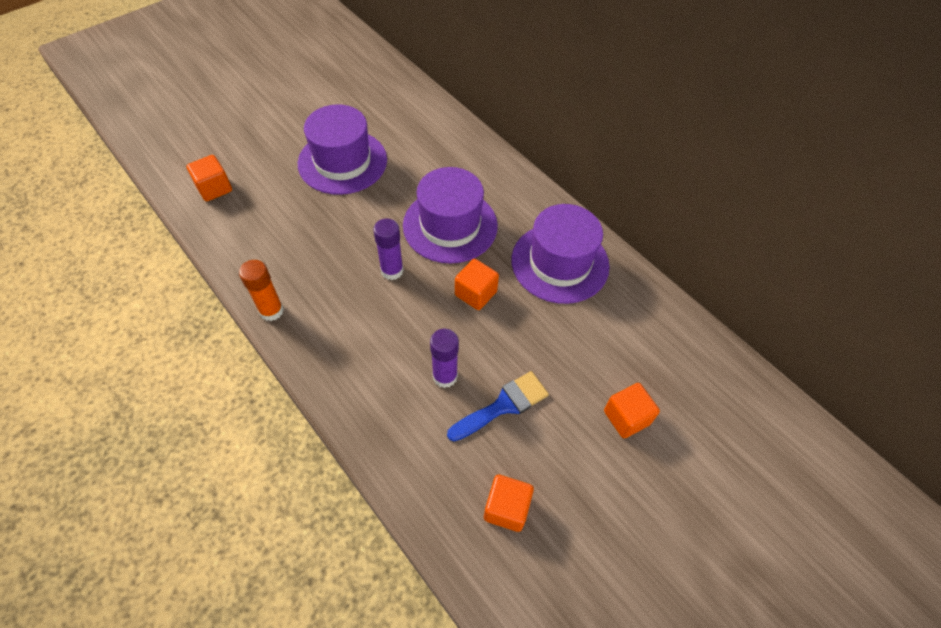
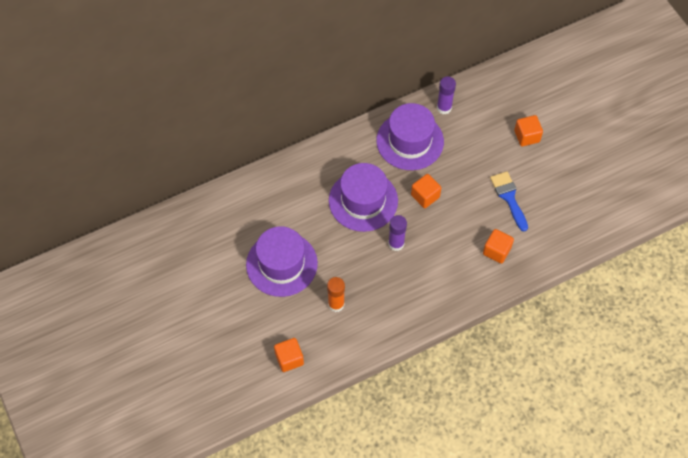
camera: 75 degrees left, 5 degrees up
orange glue stick [239,260,284,321] -> orange glue stick moved to [327,277,345,312]
purple glue stick [430,329,459,388] -> purple glue stick moved to [437,76,456,114]
orange cube [484,475,534,532] -> orange cube moved to [483,229,514,264]

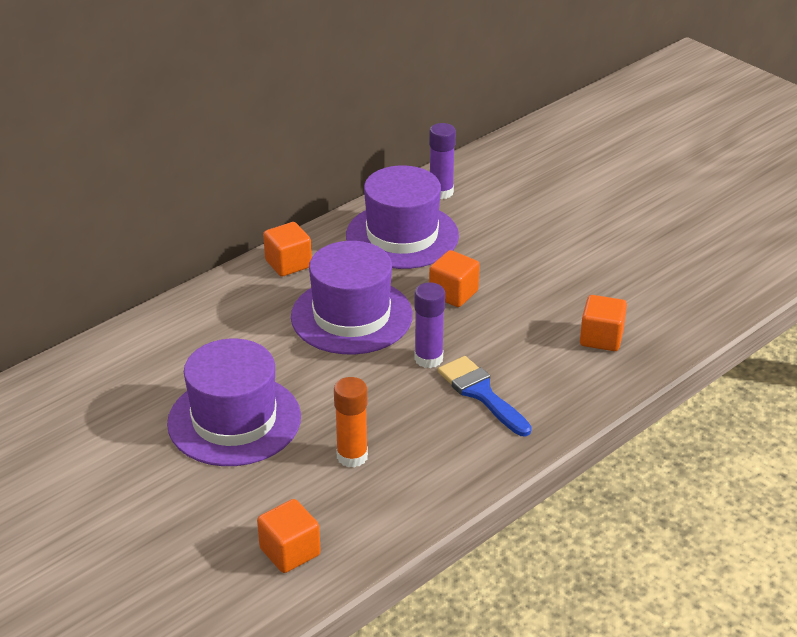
camera: 15 degrees left, 25 degrees down
blue brush [490,171,528,231] -> blue brush moved to [437,356,532,436]
orange cube [514,115,543,146] -> orange cube moved to [263,222,312,277]

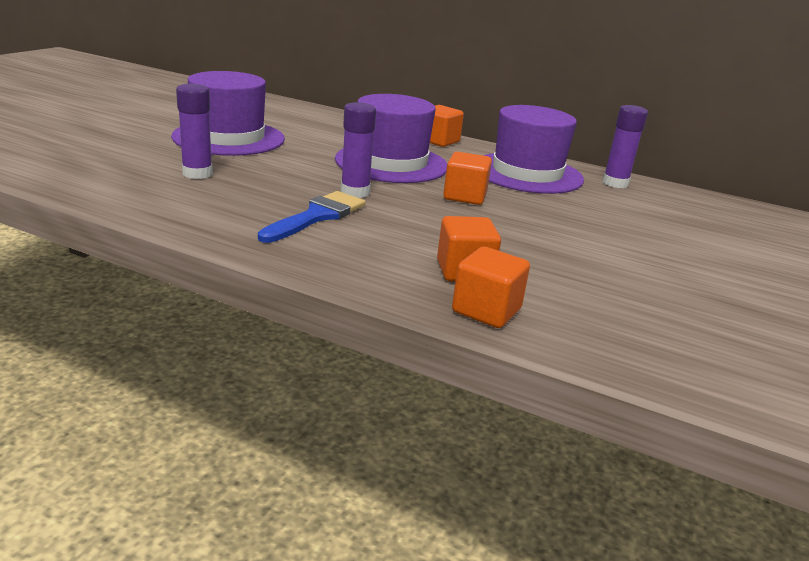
camera: 65 degrees right, 10 degrees down
orange cube [257,499,321,573] -> orange cube moved to [452,247,530,328]
orange glue stick [334,377,368,468] -> purple glue stick [176,84,213,179]

